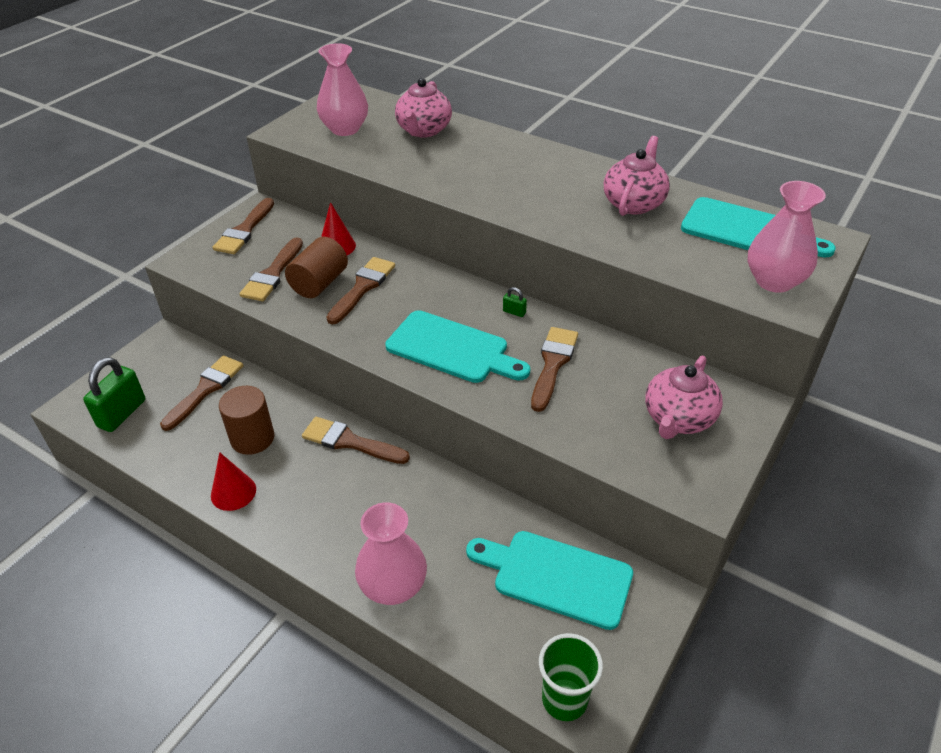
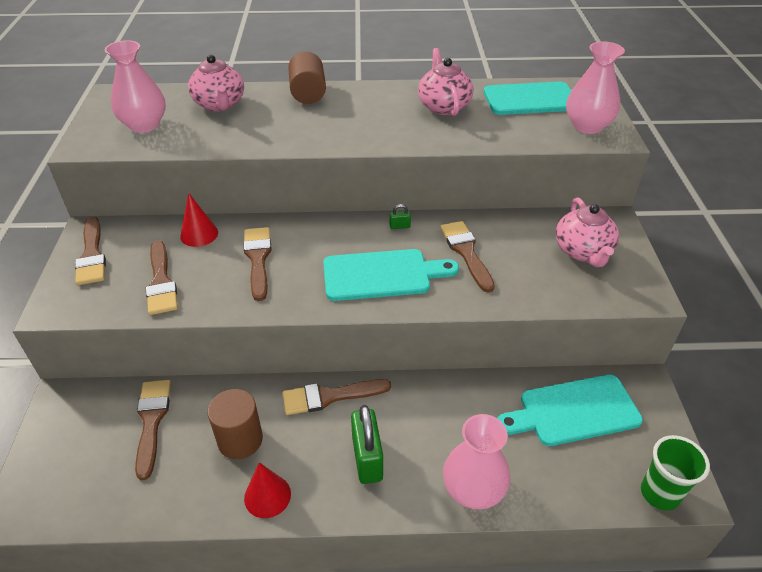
camera: 35 degrees left, 0 degrees up
green padlock [83,357,145,432] -> green padlock moved to [351,405,383,484]
brown cylinder [285,237,348,298] -> brown cylinder moved to [288,51,326,104]

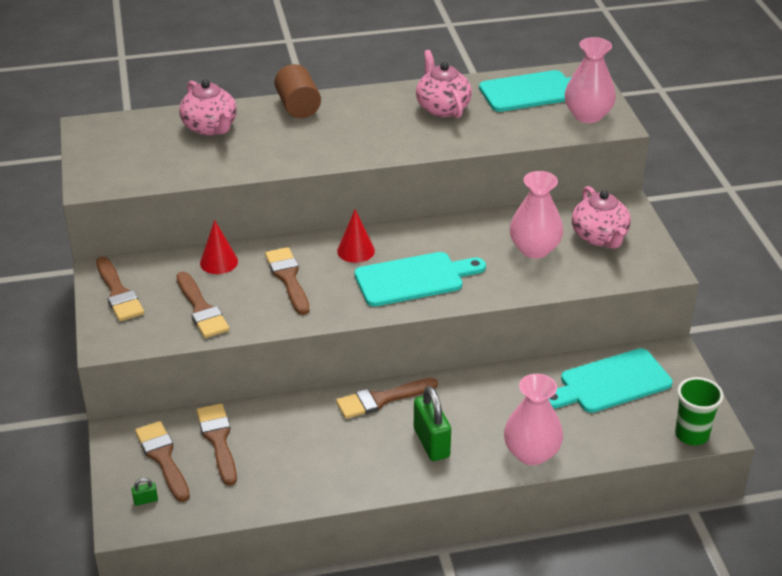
camera: 10 degrees left, 5 degrees down
pink vase [105,40,166,133] -> pink vase moved to [510,171,563,259]
brown cylinder [207,389,263,459] -> none
red cone [244,462,291,518] -> red cone moved to [337,209,375,263]
green padlock [390,204,411,229] -> green padlock moved to [131,478,158,506]
brown brush [440,221,495,292] -> brown brush moved to [135,421,190,502]

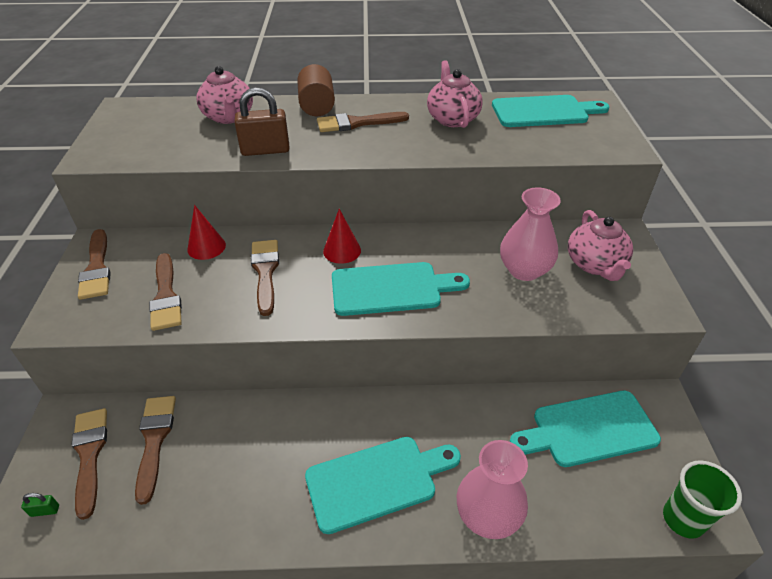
camera: 10 degrees right, 5 degrees up
brown brush [336,378,438,419] -> brown brush moved to [317,112,409,132]
green padlock [414,386,451,461] -> turquoise cutting board [305,437,461,534]
pink vase [565,37,616,123] -> none
none -> brown padlock [234,87,289,156]

